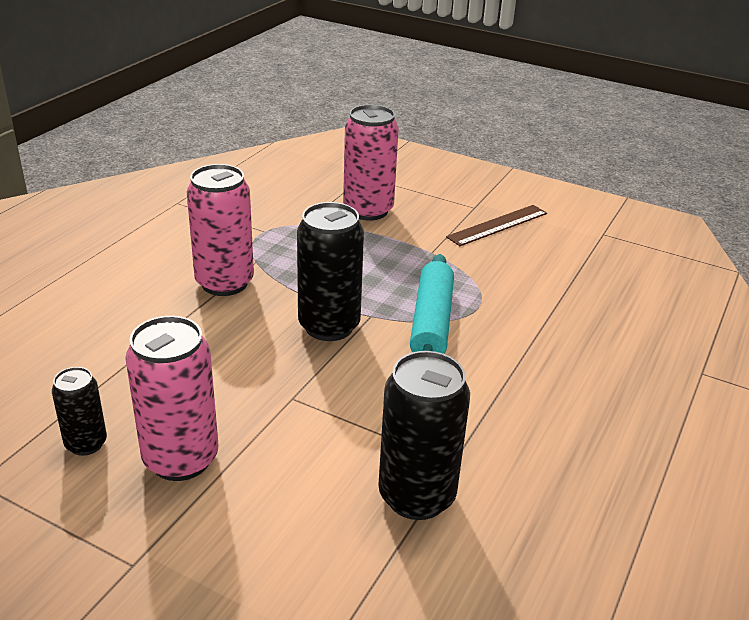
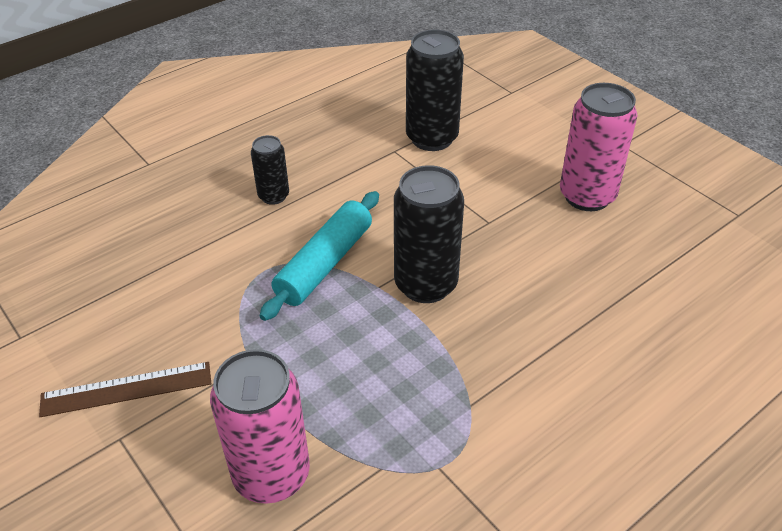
camera: 155 degrees left, 10 degrees up
black can [52,367,107,456] -> black can moved to [251,135,289,205]
pink can [186,164,254,296] -> none

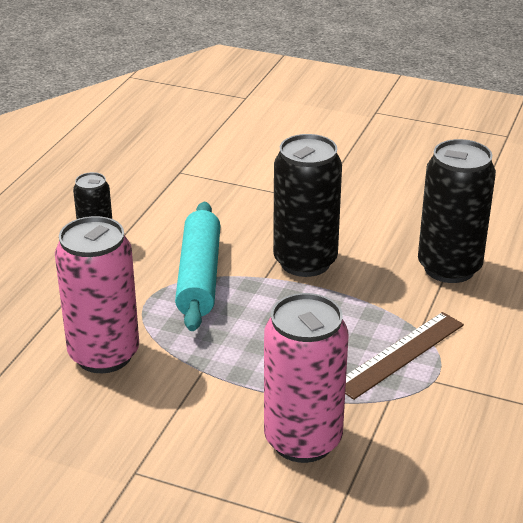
camera: 30 degrees left, 10 degrees down
brown ruler [39,362,211,417] -> brown ruler moved to [345,312,464,400]
black can [406,30,464,151] -> black can moved to [418,139,496,283]
pink can [560,83,638,211] -> pink can moved to [55,216,139,373]

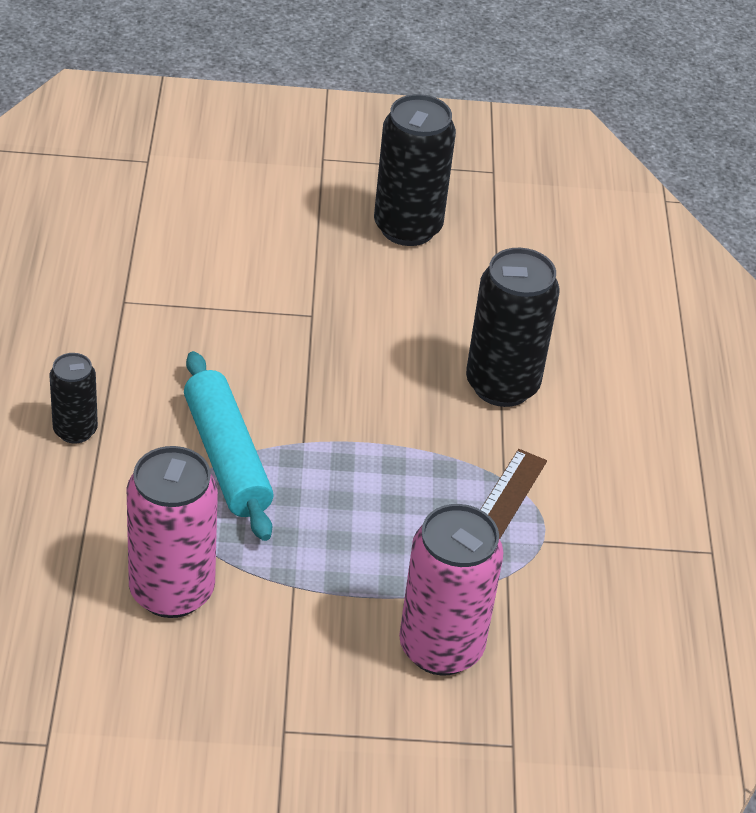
camera: 25 degrees left, 10 degrees up
black can [273,134,342,277] -> black can moved to [374,94,456,246]

